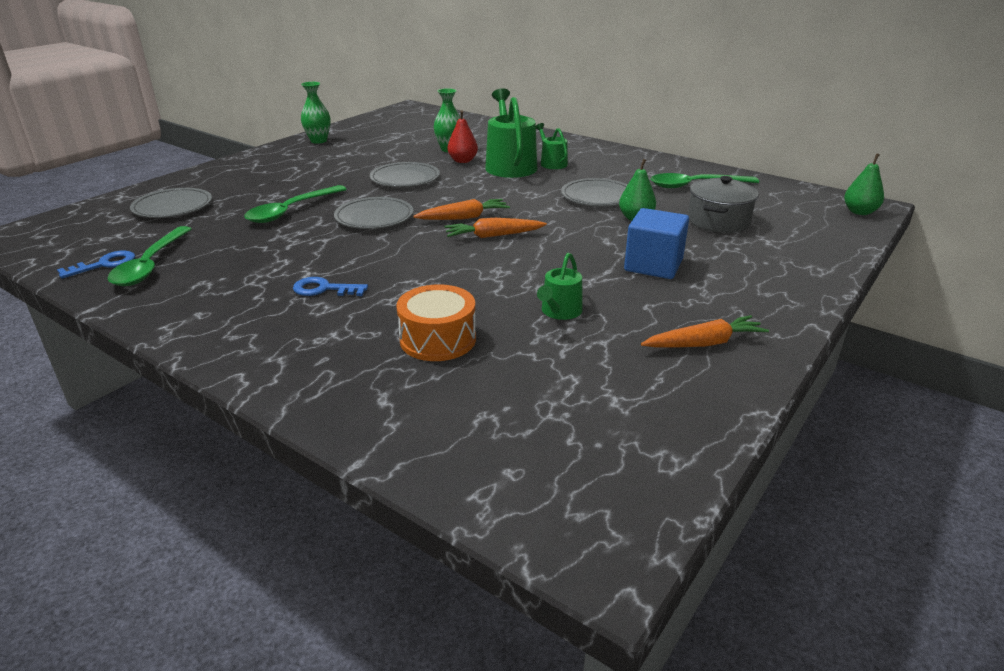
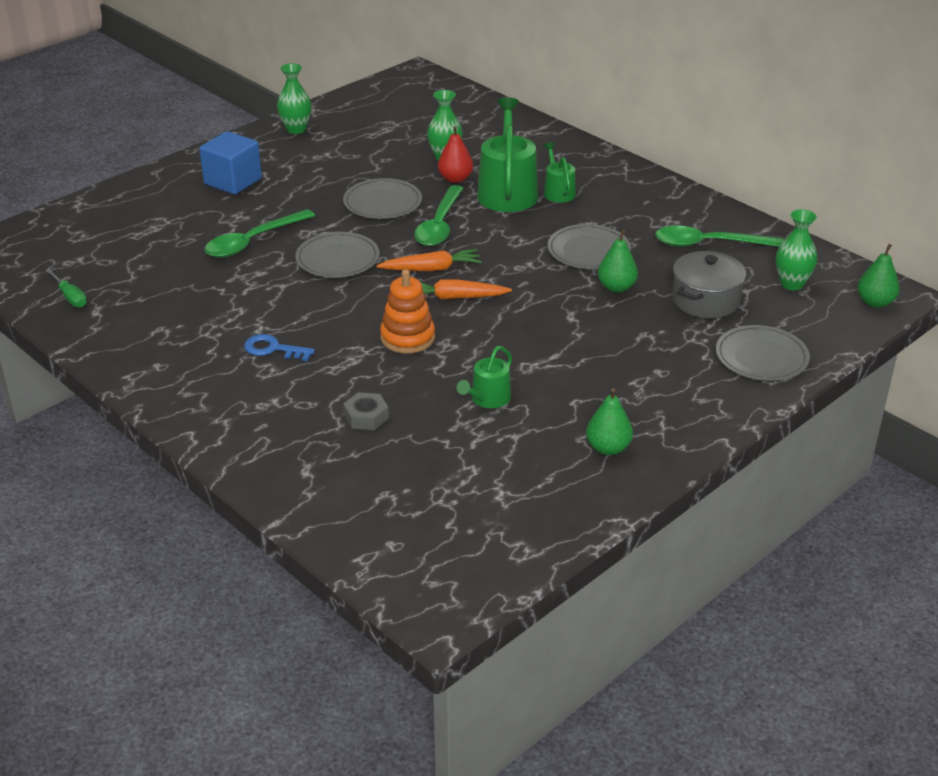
camera: 10 degrees right, 5 degrees up
blue key [57,250,135,279] -> green screwdriver [46,269,87,308]
green spoon [108,226,192,286] -> green spoon moved to [414,185,464,246]
grey plate [130,188,212,218] -> grey plate moved to [716,325,810,381]
orange drum [396,284,476,361] -> grey nut [343,392,389,430]
blue cube [624,208,689,279] -> blue cube moved to [199,131,262,195]
orange carrot [641,315,769,347] -> green pear [586,388,633,455]
none -> orange stacking toy [380,269,435,354]
none -> green vase [776,209,817,290]

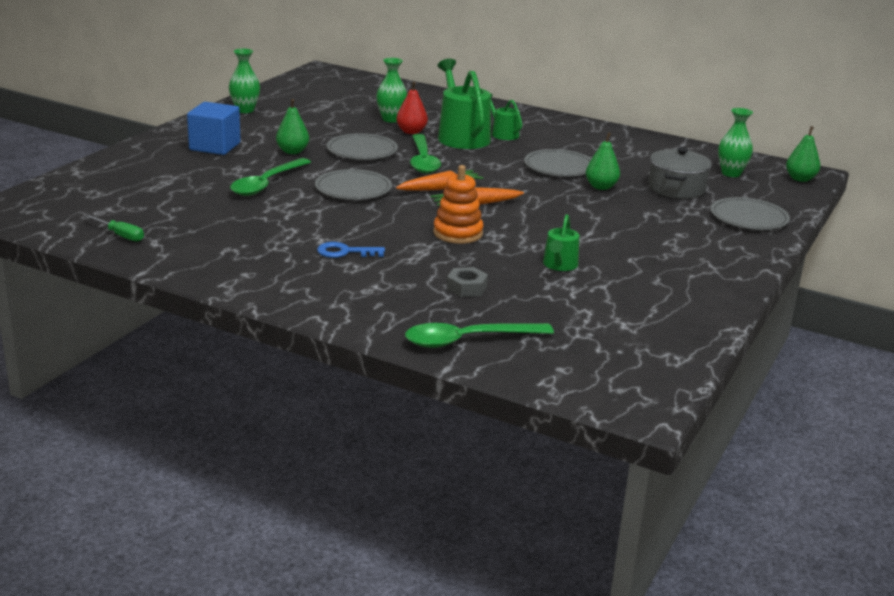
camera: 20 degrees left, 10 degrees down
green pear [586,388,633,455] -> green pear moved to [276,99,309,154]
green spoon [655,226,784,247] -> green spoon moved to [405,323,554,348]

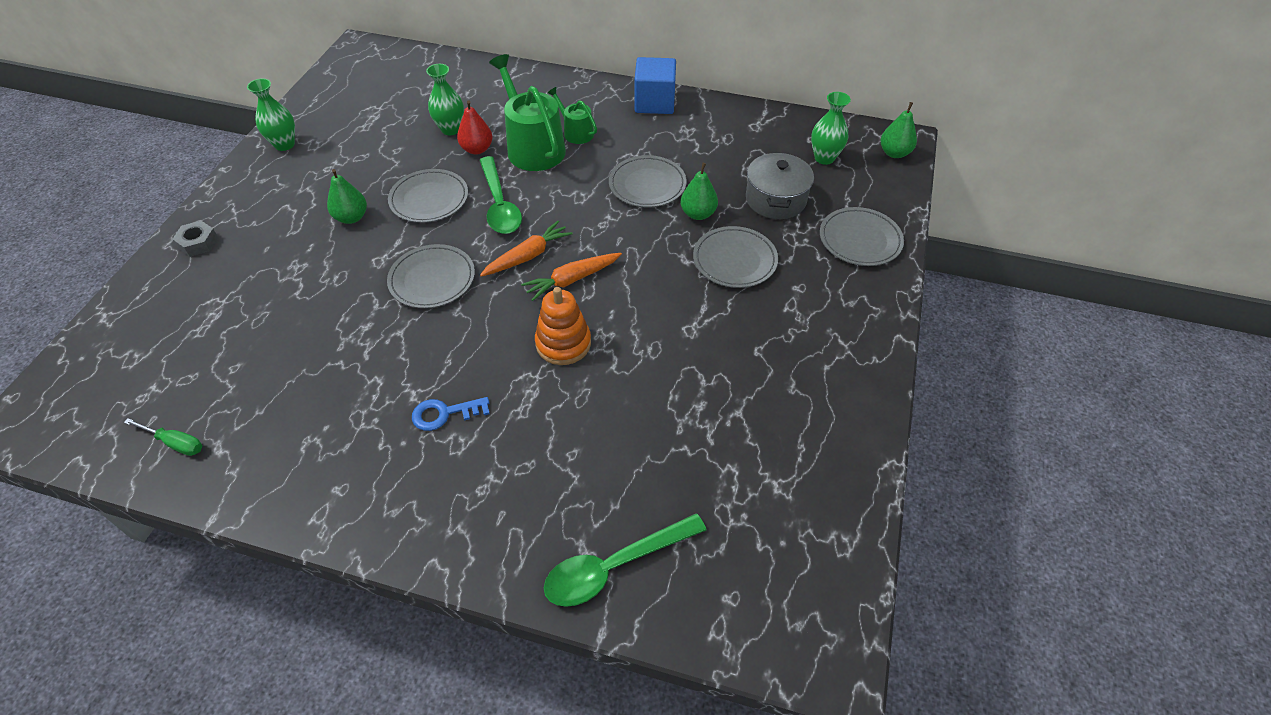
camera: 10 degrees left, 25 degrees up
blue cube [187,102,241,155] -> blue cube moved to [634,57,676,114]
green spoon [230,158,311,196] -> none
grey nut [446,267,488,297] -> grey nut moved to [172,221,218,257]
green watering can [543,214,579,271] -> none
none -> grey plate [693,226,778,288]

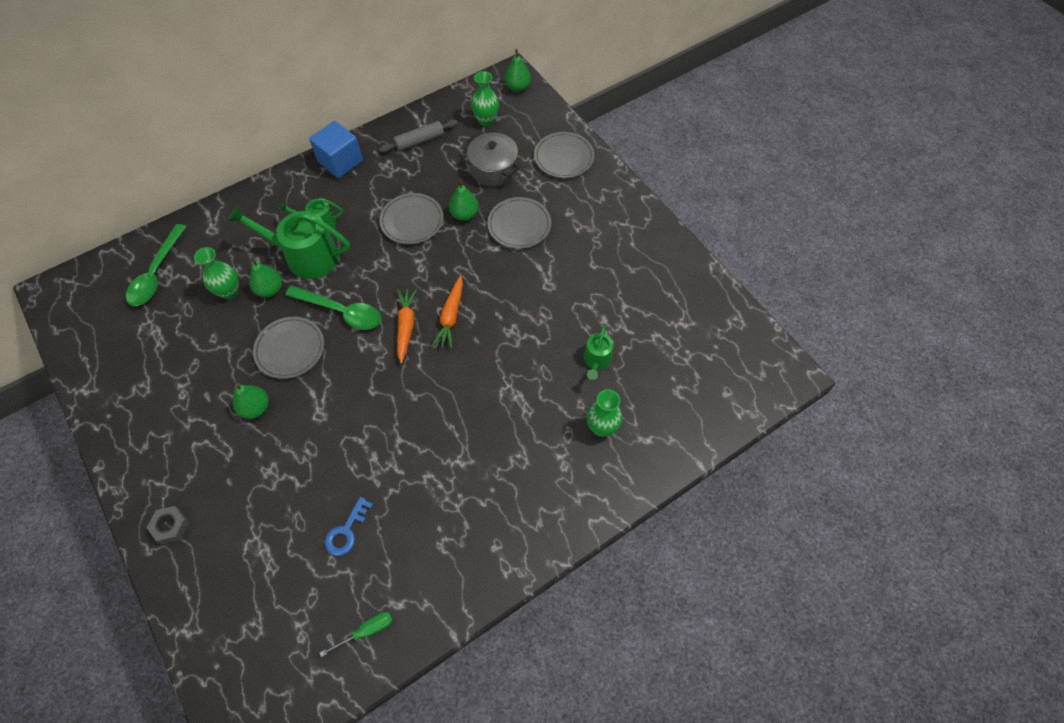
camera: 50 degrees left, 10 degrees up
green vase [247,78,295,151] -> green vase moved to [586,389,622,437]
grey plate [387,244,475,309] -> none
blue key [412,397,490,431] -> blue key moved to [325,497,373,556]
red pear [457,100,492,155] -> green pear [249,259,282,297]
orange stacking toy [535,287,591,365] -> none
green spoon [544,513,706,607] -> green spoon moved to [126,224,187,306]
none -> grey rolling pin [379,120,458,153]
none -> green watering can [583,324,613,380]

